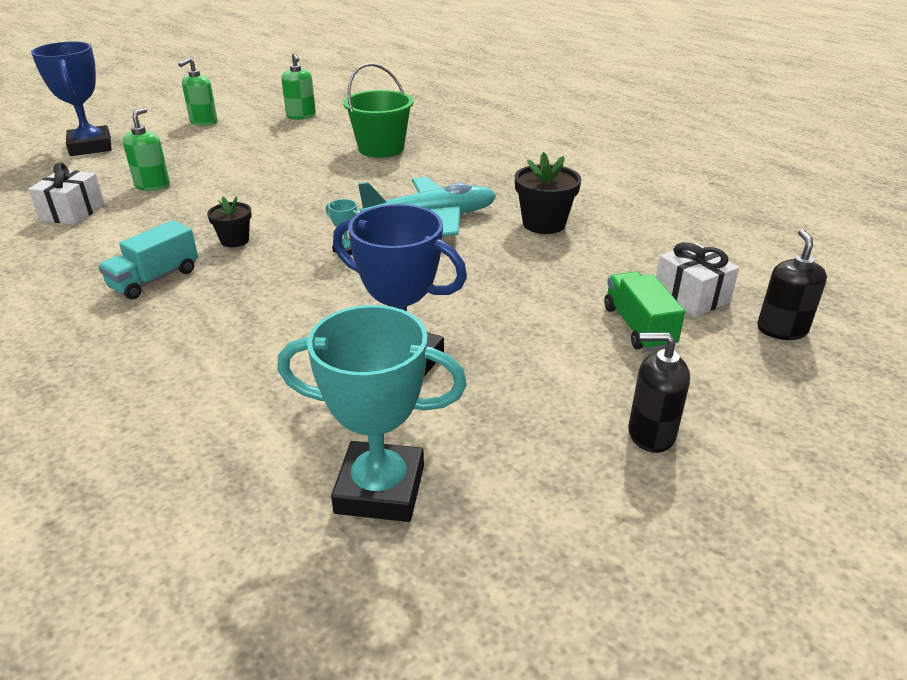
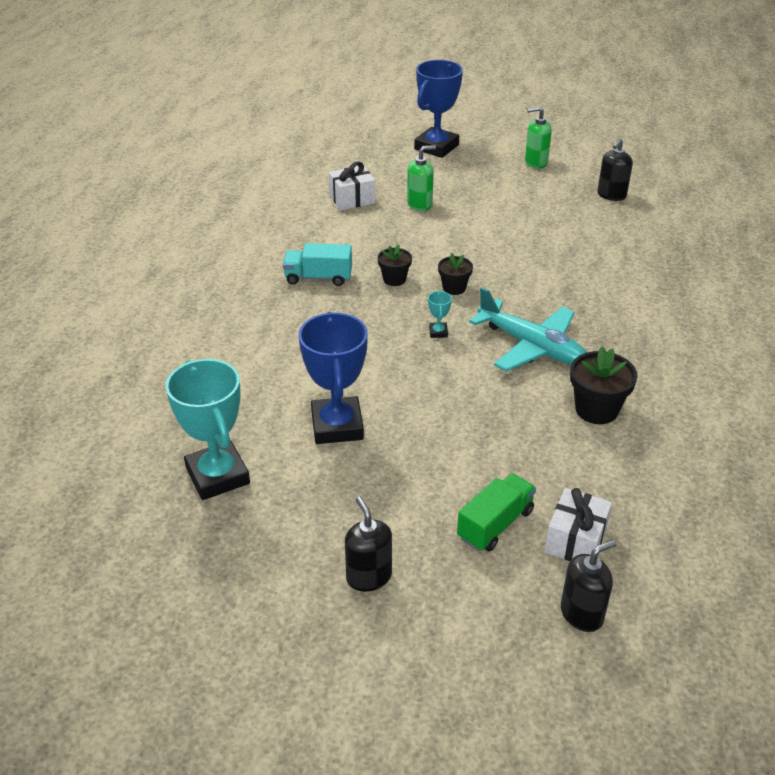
camera: 55 degrees right, 5 degrees up
green soap dispenser [281,53,316,120] -> black soap dispenser [597,138,633,201]
green bucket [343,63,414,158] -> none
none -> black flower pot [438,253,473,295]

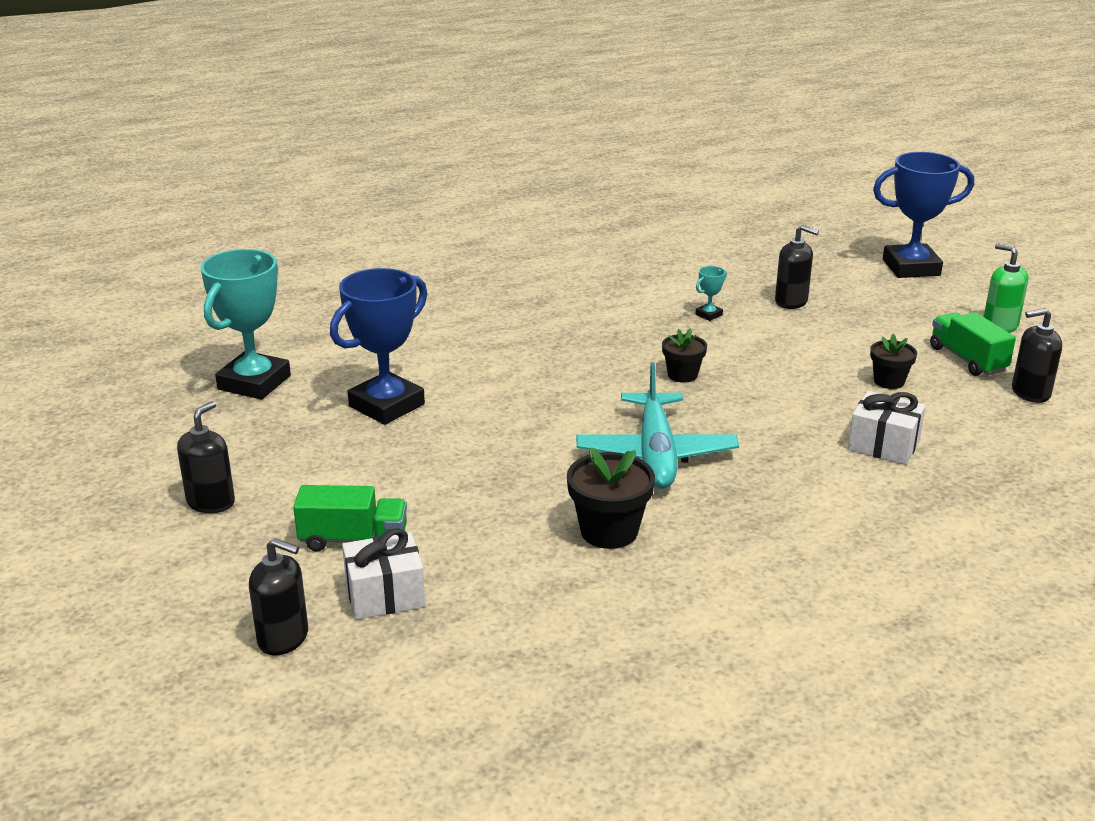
camera: 50 degrees right, 10 degrees down
turquoise truck [283,243,352,286] -> none
white gift [329,162,375,210] -> white gift moved to [848,391,926,465]
black flower pot [378,244,412,286] -> black flower pot moved to [870,334,917,389]
green soap dispenser [407,145,436,211] -> black soap dispenser [775,225,819,309]
turquoise trophy [428,291,452,338] -> turquoise trophy moved to [696,266,727,321]
none -> green truck [930,312,1016,376]

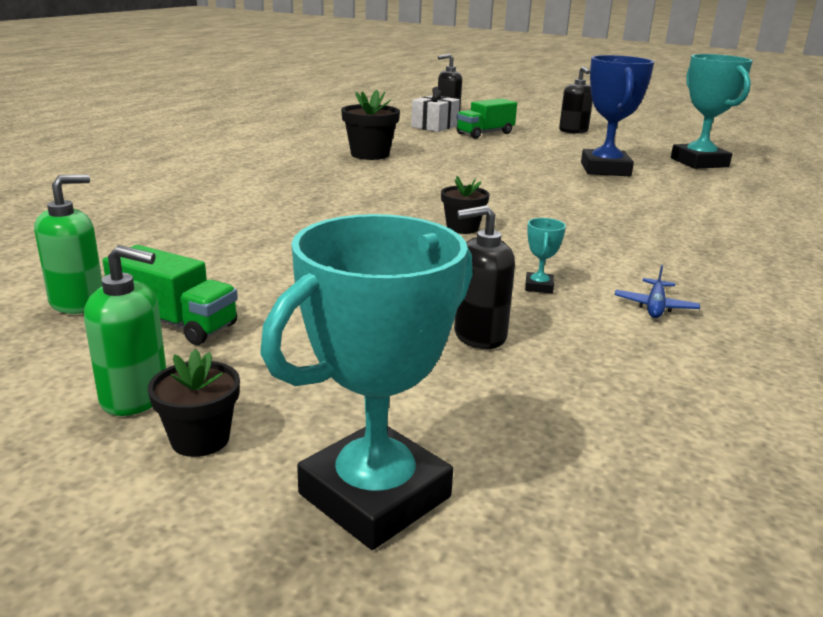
camera: 140 degrees right, 5 degrees down
turquoise plane [576,363,739,489] -> none
white gift [848,391,926,465] -> none
black flower pot [870,334,917,389] -> black flower pot moved to [148,349,240,457]
blue trophy [873,152,974,278] -> turquoise trophy [260,214,473,550]
black soap dispenser [1012,308,1062,403] -> green soap dispenser [34,175,102,314]
none -> blue plane [615,264,700,318]

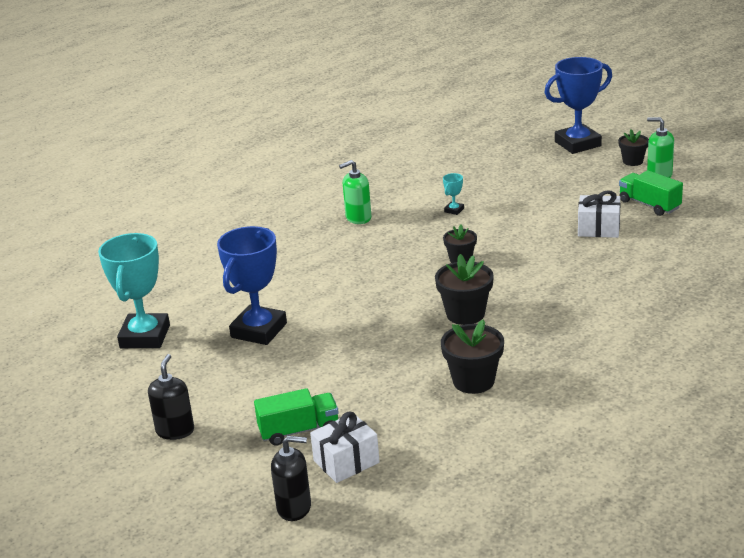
camera: 155 degrees left, 5 degrees up
green soap dispenser [34,175,102,314] -> green soap dispenser moved to [339,160,371,224]
turquoise trophy [260,214,473,550] -> blue trophy [544,57,612,154]
black soap dispenser [454,205,515,349] -> none
blue plane [615,264,700,318] -> none
none -> black flower pot [435,254,494,325]
none -> white gift [578,190,621,238]

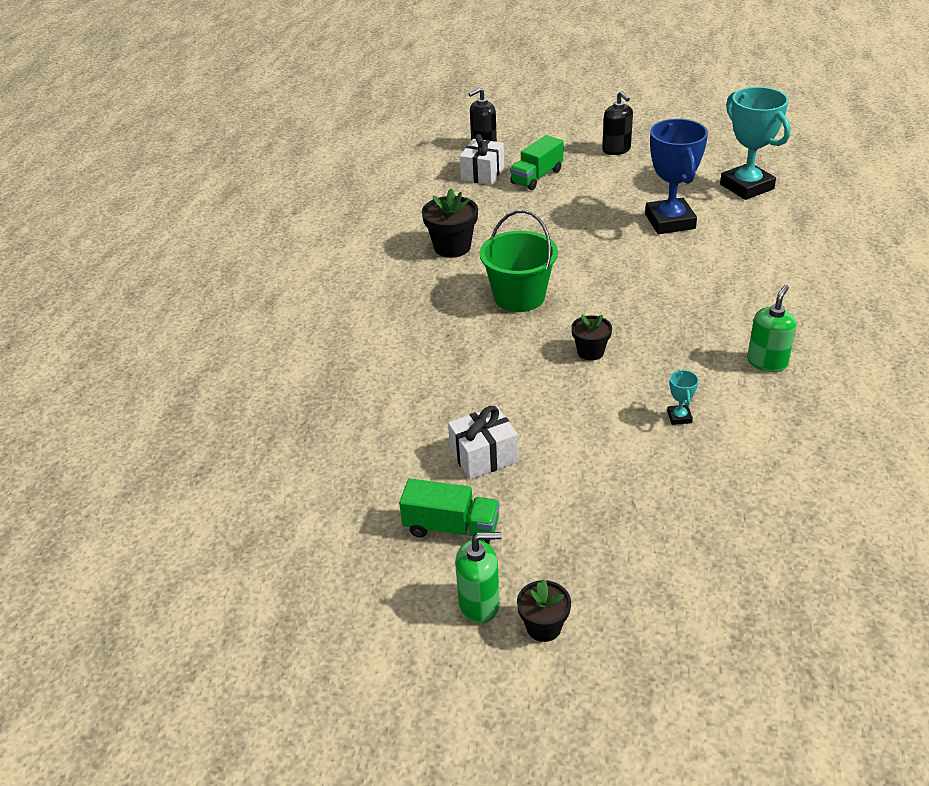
camera: 145 degrees right, 10 degrees up
black flower pot [435,254,494,325] -> green bucket [480,210,558,312]
blue trophy [544,57,612,154] -> none

